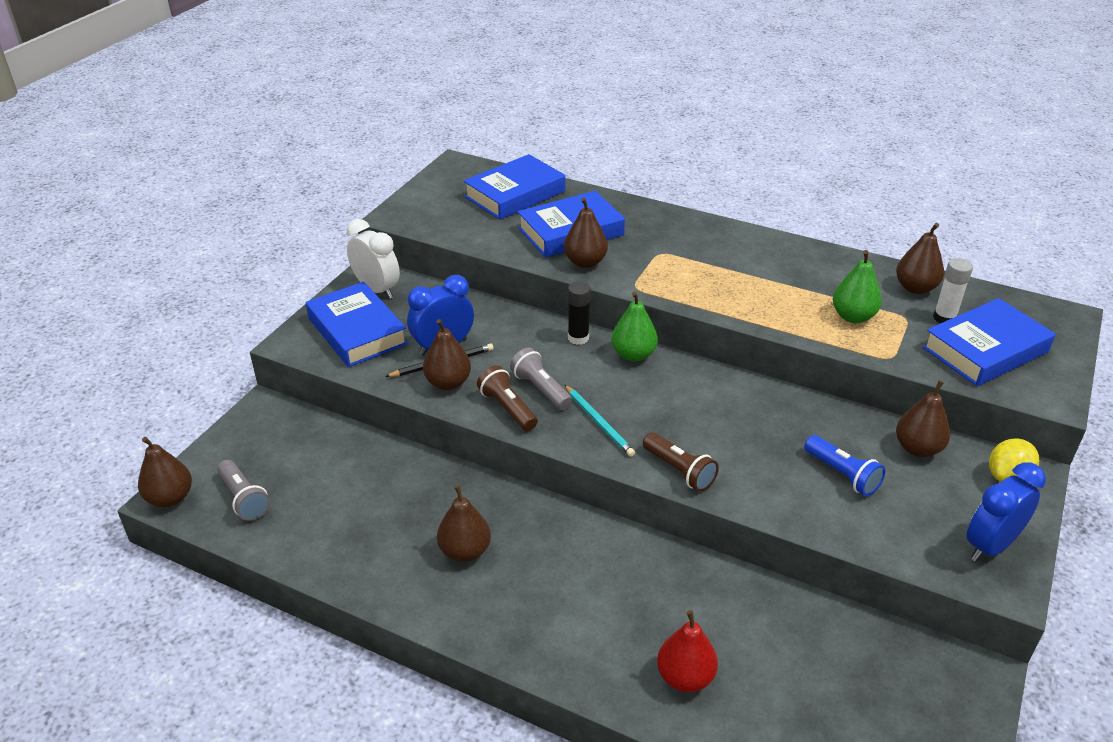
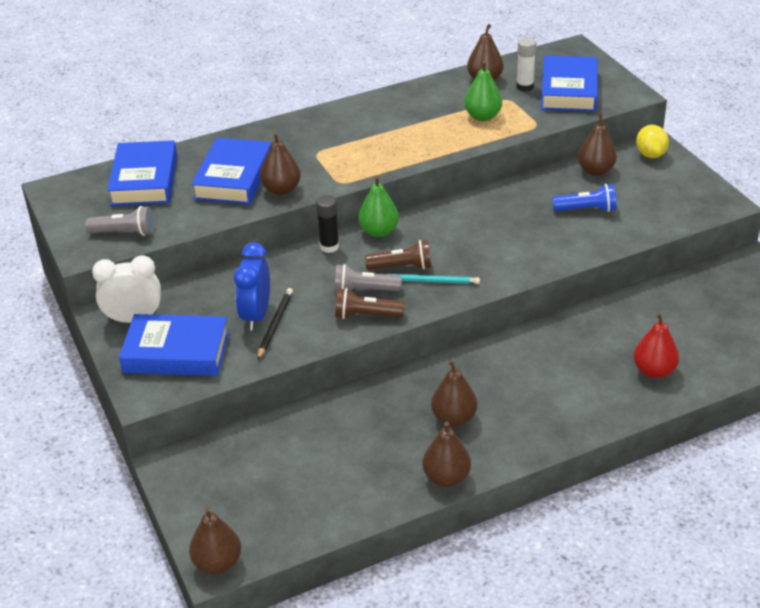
camera: 50 degrees left, 0 degrees up
grey flashlight [217,460,270,521] -> grey flashlight moved to [85,206,155,236]
brown pear [423,319,471,390] -> brown pear moved to [422,421,471,487]
brown flashlight [643,432,719,492] -> brown flashlight moved to [365,240,431,270]
blue clock [966,462,1046,562] -> none

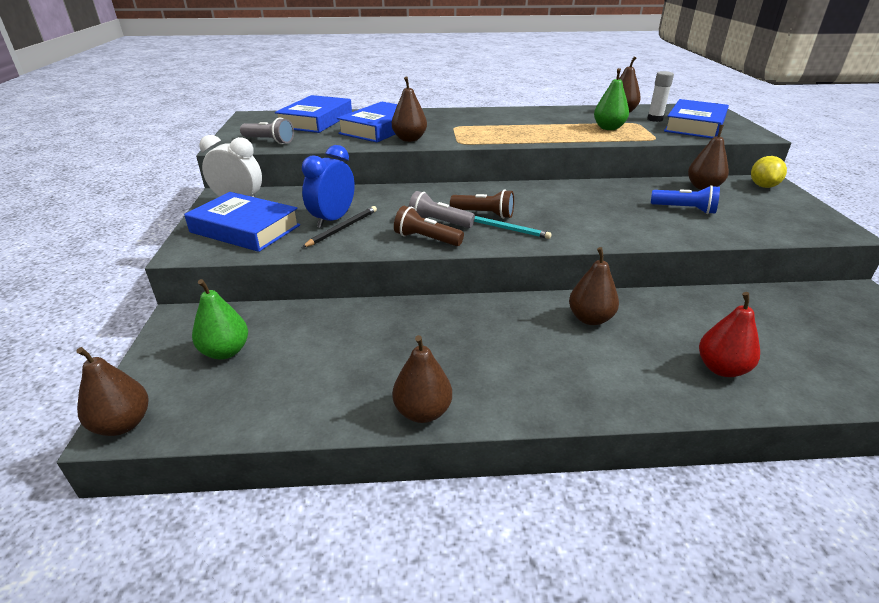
camera: 20 degrees right, 5 degrees down
black glue stick [316,195,339,253] -> none
green pear [358,176,399,237] -> green pear moved to [192,279,248,359]
brown pear [431,360,478,426] -> brown pear moved to [569,247,619,325]

